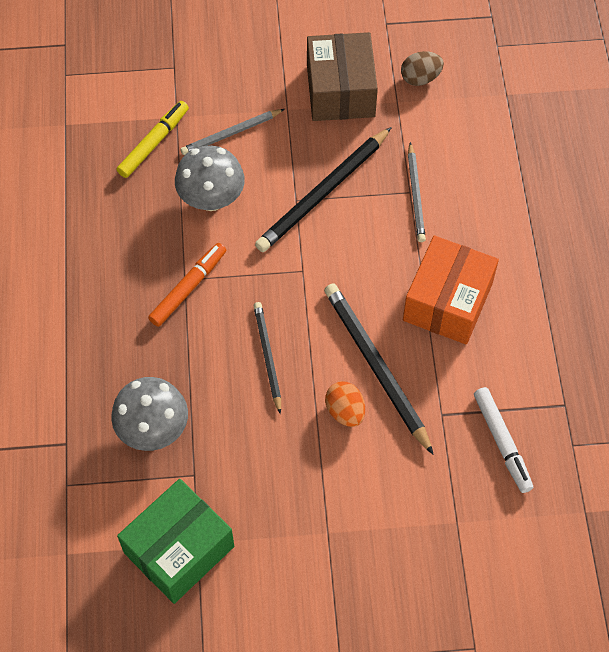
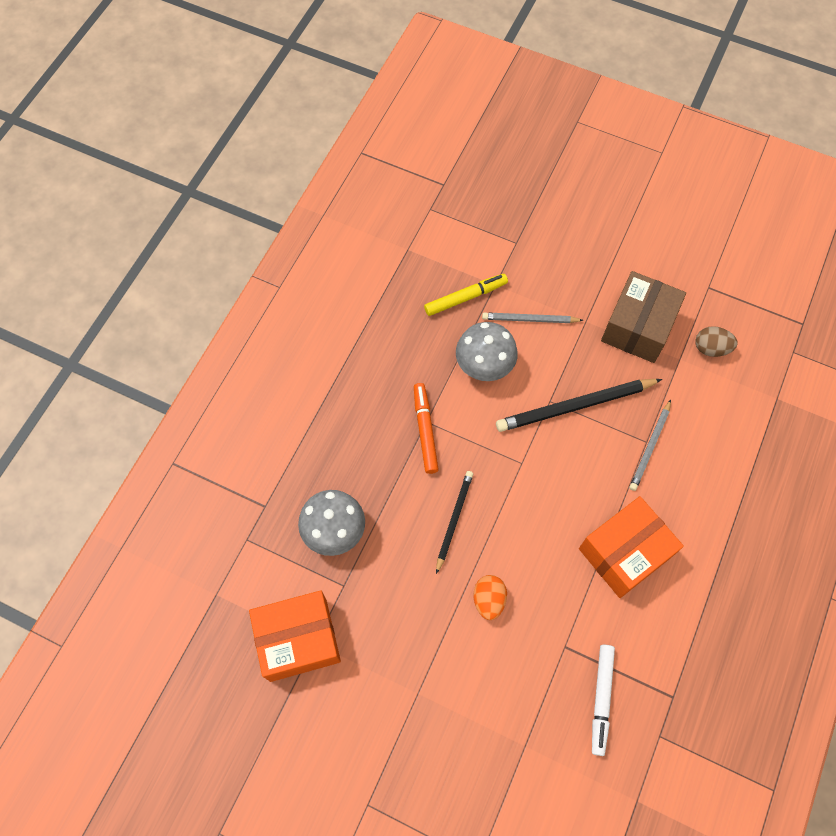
camera: 30 degrees right, 5 degrees up
green box [117,479,234,604] -> orange box [249,590,341,682]
orange marker [148,243,226,327] -> orange marker turned 75 degrees counterclockwise [414,383,439,474]
black pencil [324,283,434,455] -> none

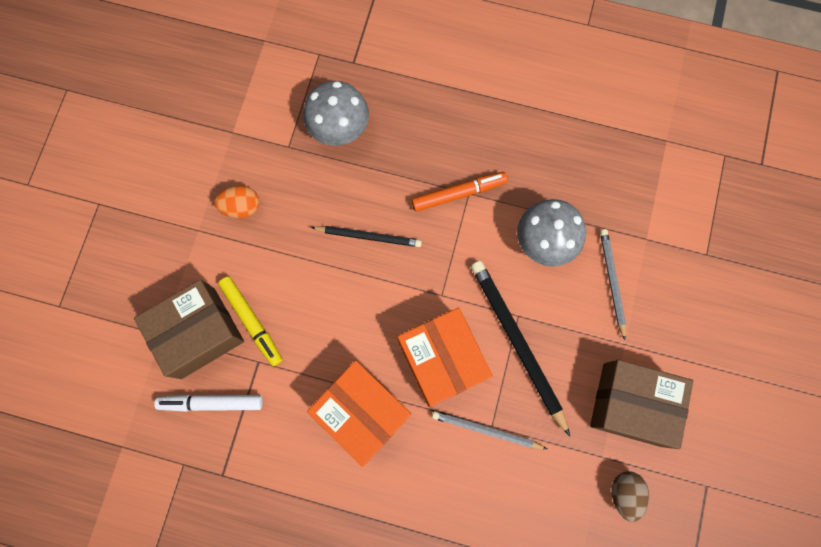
camera: 80 degrees right, 10 degrees up
orange box [249,590,341,682] -> orange box moved to [397,308,493,407]
yellow marker [424,274,508,316] -> yellow marker moved to [218,276,282,366]
orange egg [473,575,507,620] -> orange egg moved to [214,185,259,218]
none -> brown box [134,279,244,379]

